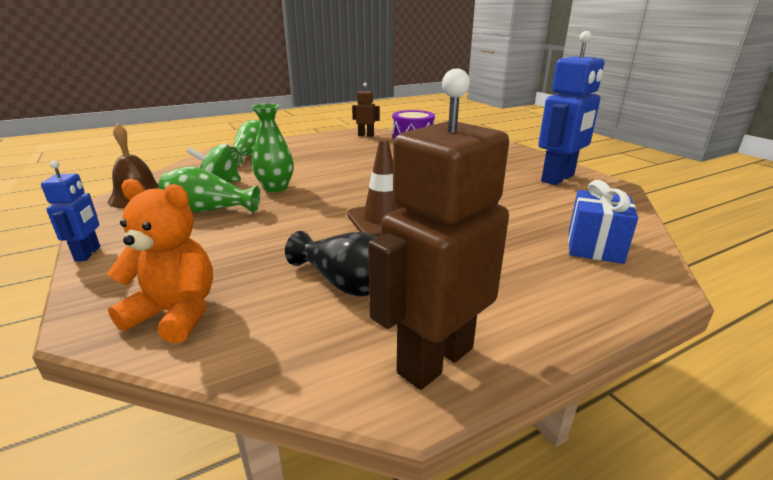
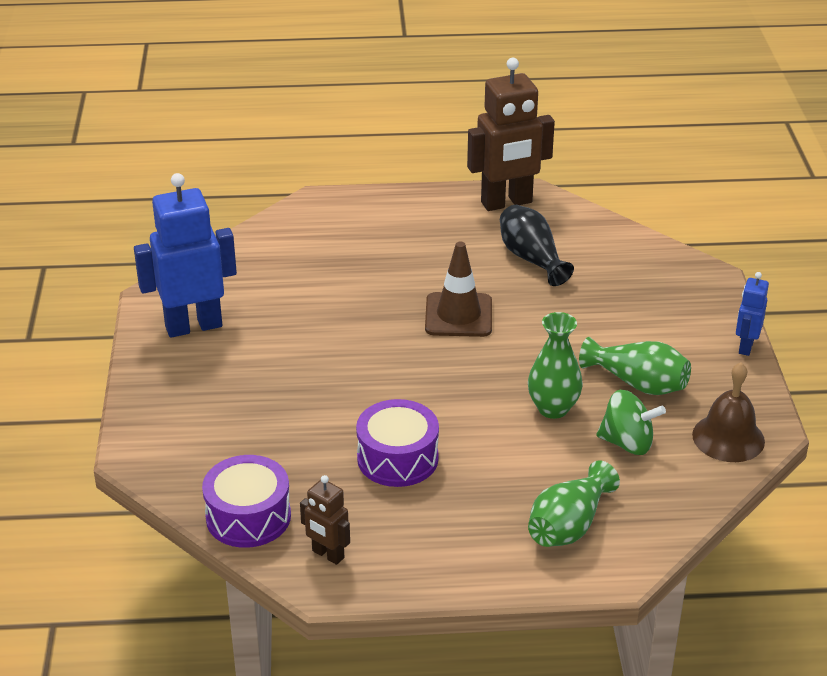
camera: 155 degrees left, 10 degrees up
orange teddy bear [107,179,213,343] -> none
blue gift [568,180,638,264] -> none
none -> purple drum [356,399,439,487]

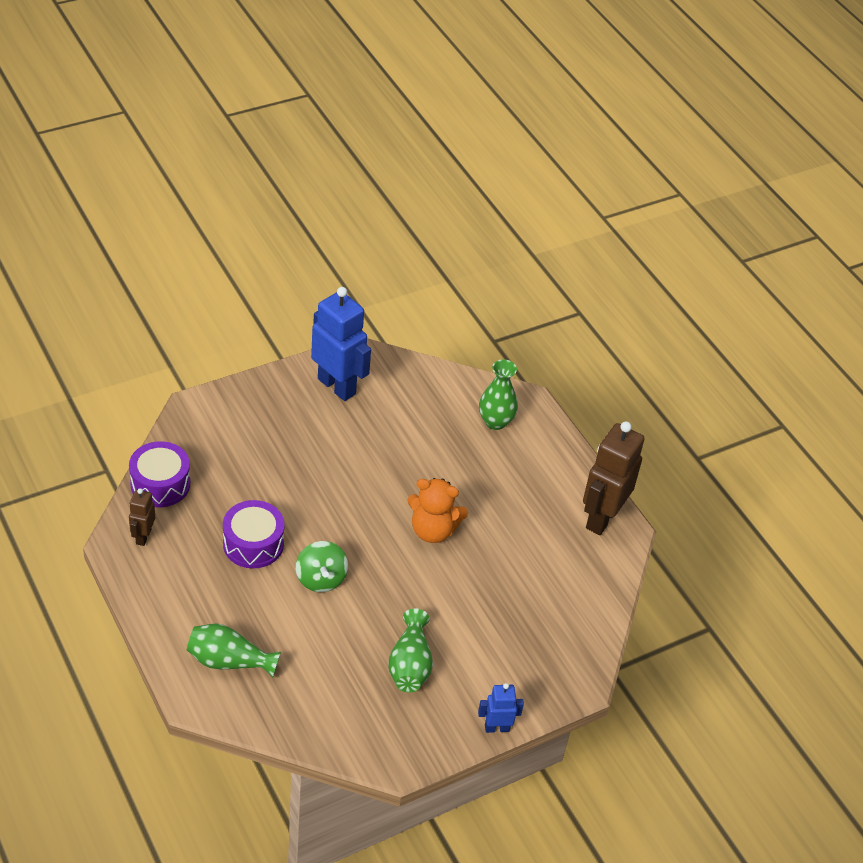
camera: 60 degrees right, 10 degrees up
brown traffic cone [425,242,492,337] -> orange teddy bear [408,478,468,543]
brown robot [467,58,555,211] -> brown robot turned 75 degrees clockwise [583,421,645,535]
black vase [500,205,574,286] -> none
green vase [528,312,583,419] -> green vase moved to [479,359,518,430]
green spinning top [596,390,666,455] -> green spinning top moved to [296,541,348,592]
brown bell [692,362,765,462] -> none

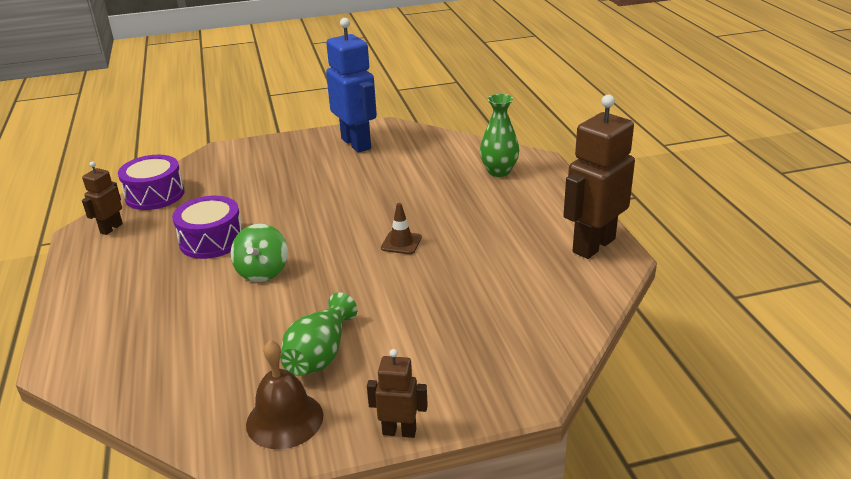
camera: 20 degrees right, 15 degrees down
green vase [187,623,281,678] -> none
orange teddy bear [408,478,468,543] -> brown traffic cone [381,203,422,254]
blue robot [478,683,524,733] -> brown robot [367,349,428,438]
none -> brown bell [246,340,323,449]

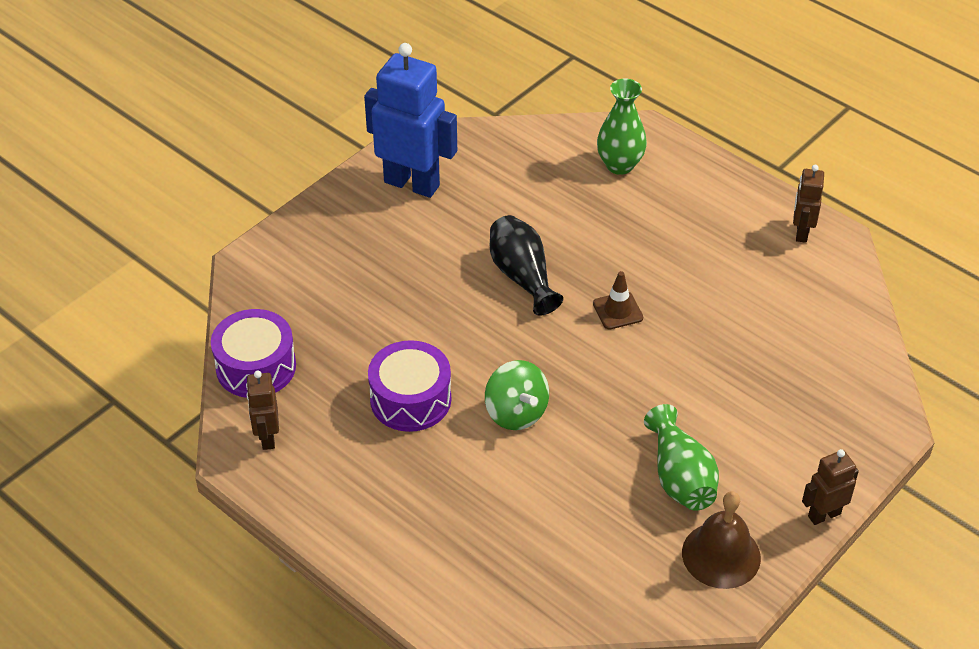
camera: 35 degrees left, 15 degrees up
brown robot [564,95,635,259] -> brown robot [793,165,824,243], size x0.50
none -> black vase [490,215,563,316]

